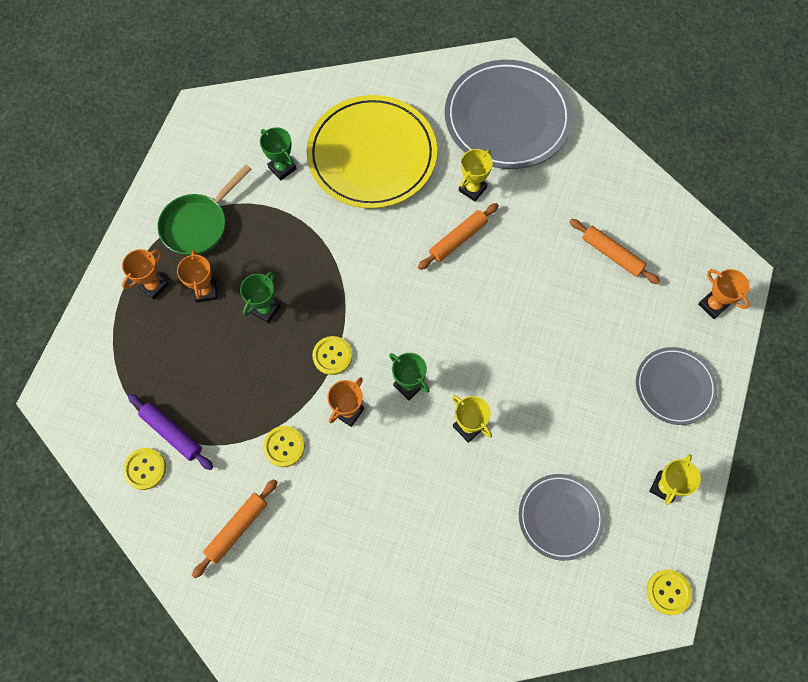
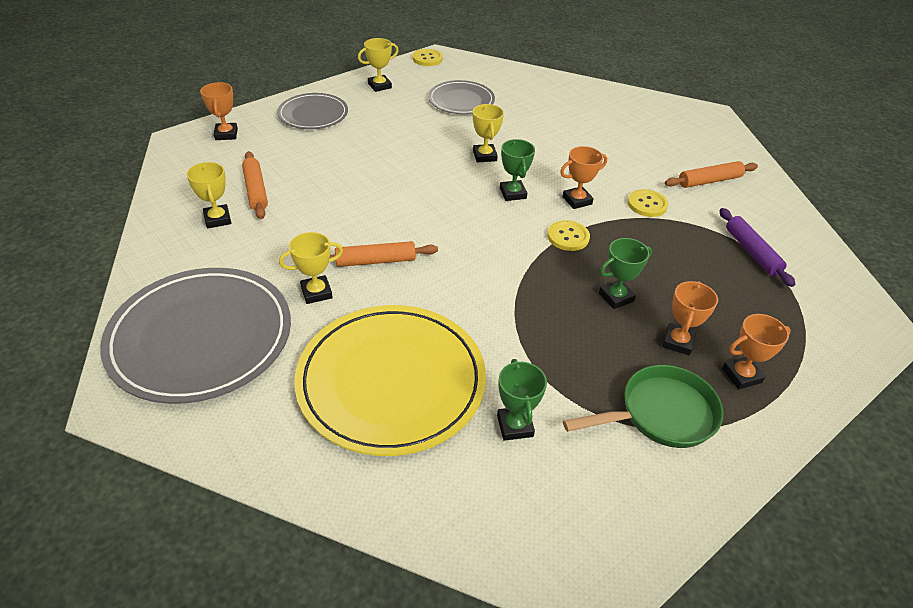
camera: 150 degrees left, 25 degrees down
yellow button [123,448,166,490] -> none
none -> yellow trophy [187,162,231,229]

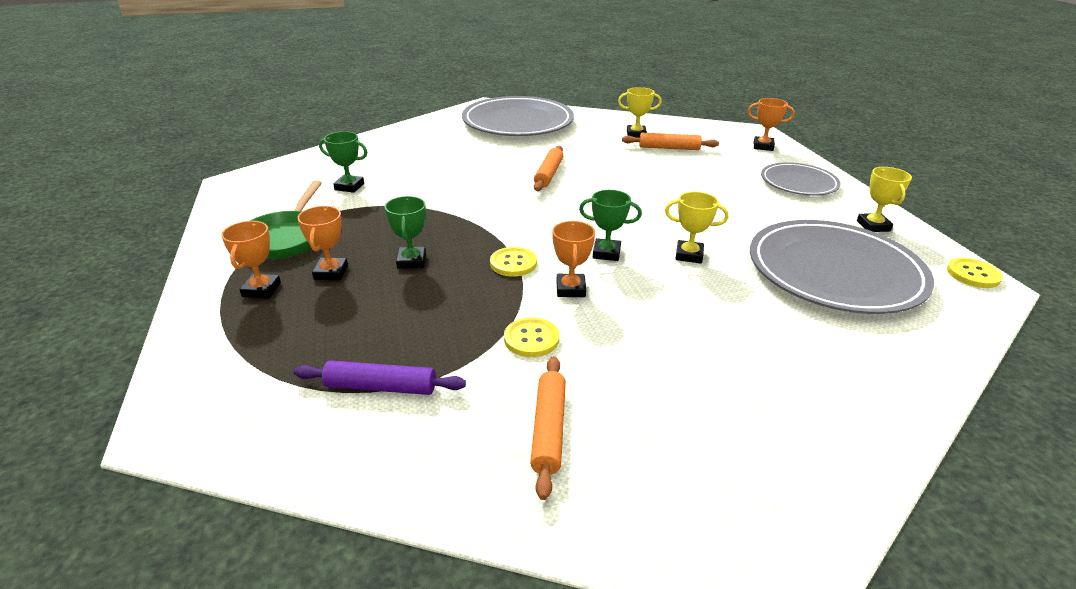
camera: 115 degrees right, 10 degrees down
yellow trophy [279,232,343,304] -> none
yellow plate [294,305,486,456] -> none
grey plate [428,80,495,114] -> grey plate [750,220,934,314], size x1.78
orange trophy [662,281,718,355] -> orange trophy turned 45 degrees clockwise [297,206,348,280]

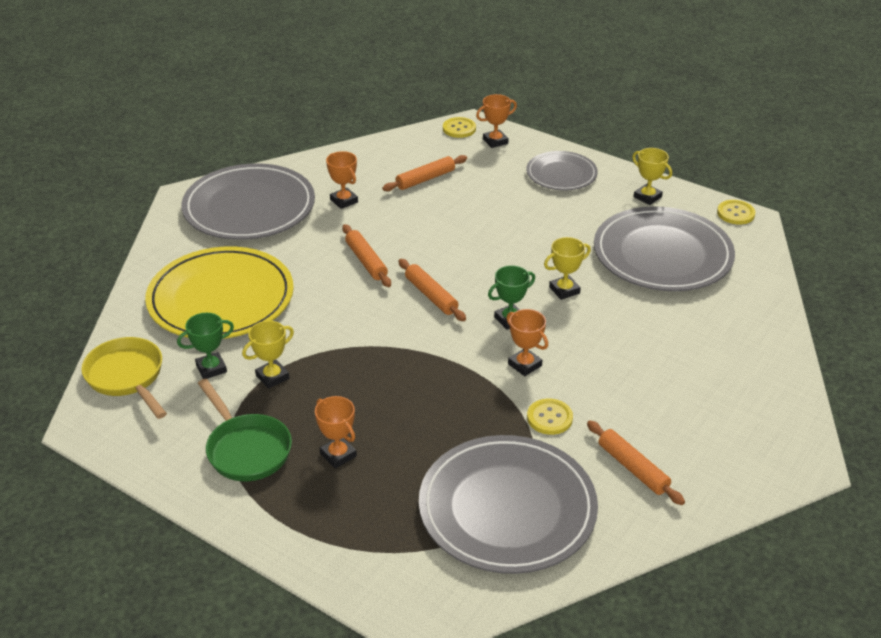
camera: 40 degrees left, 5 degrees up
orange trophy [221,221,281,299] -> orange trophy moved to [326,151,358,209]
purple rolling pin [294,360,466,395] -> grey plate [419,435,598,574]
green trophy [385,196,426,269] -> none
yellow button [490,247,537,277] -> yellow button moved to [443,117,476,138]
yellow trophy [618,87,662,138] -> yellow trophy moved to [242,321,294,389]
none -> yellow pan [82,337,167,419]
none -> yellow plate [145,246,294,339]
none -> orange rolling pin [398,259,466,321]

